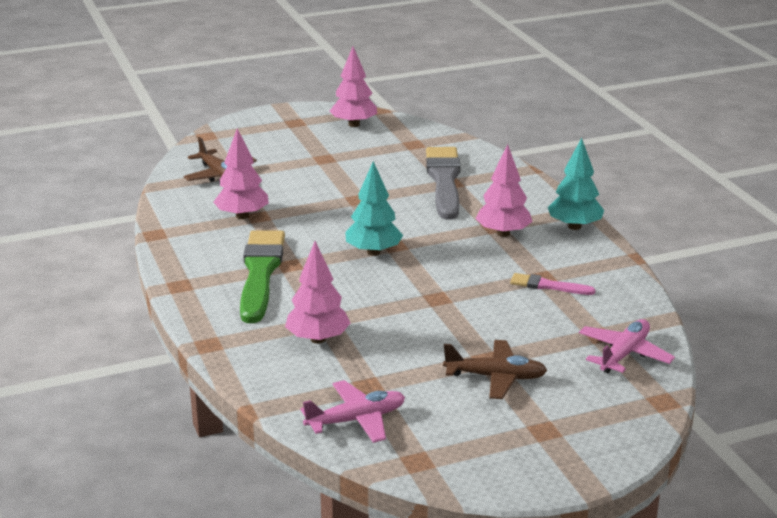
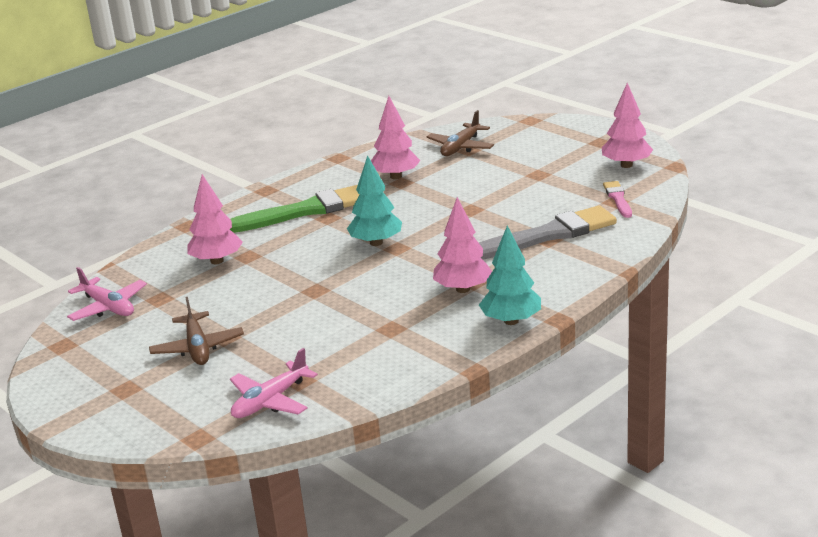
camera: 70 degrees right, 0 degrees up
pink brush [510,273,595,295] -> pink brush moved to [603,181,632,218]
pink plane [579,319,675,374] -> pink plane turned 120 degrees clockwise [230,348,318,418]

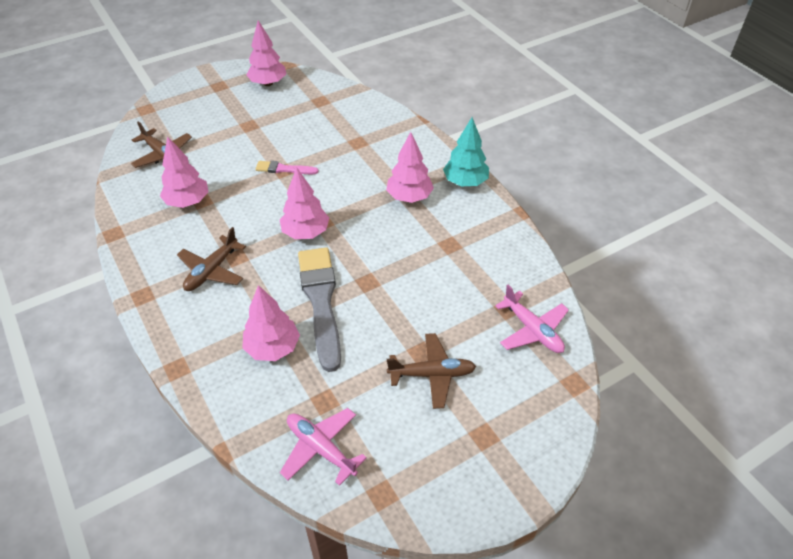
camera: 80 degrees left, 20 degrees up
pink plane [67,267,147,321] -> pink plane turned 105 degrees counterclockwise [280,408,367,486]
green brush [230,185,359,233] -> brown plane [177,227,246,291]
turquoise tree [347,155,402,246] -> pink tree [280,167,329,239]
grey brush [479,206,617,259] -> grey brush moved to [298,247,341,372]
pink brush [603,181,632,218] -> pink brush moved to [256,161,318,174]

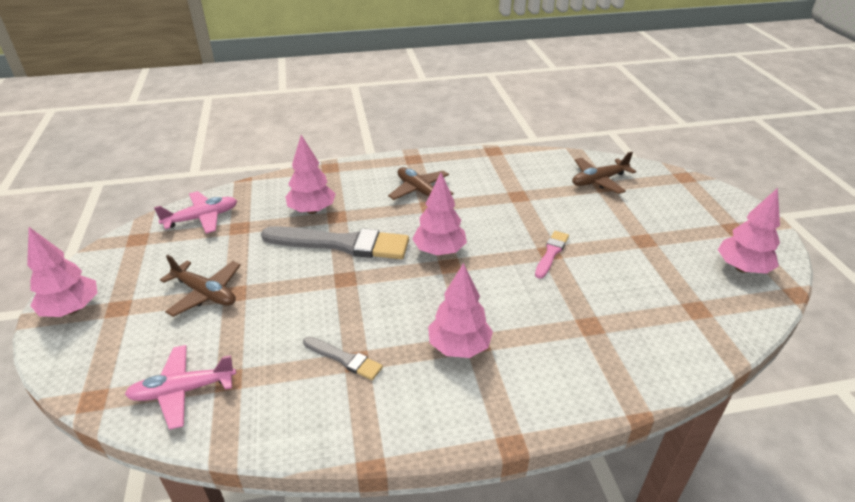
camera: 110 degrees right, 10 degrees down
pink tree [160,136,209,208] -> pink tree moved to [27,227,97,317]
brown plane [387,333,476,409] -> brown plane turned 75 degrees counterclockwise [160,254,241,317]
turquoise tree [443,117,489,186] -> none
none -> grey brush [303,336,383,380]

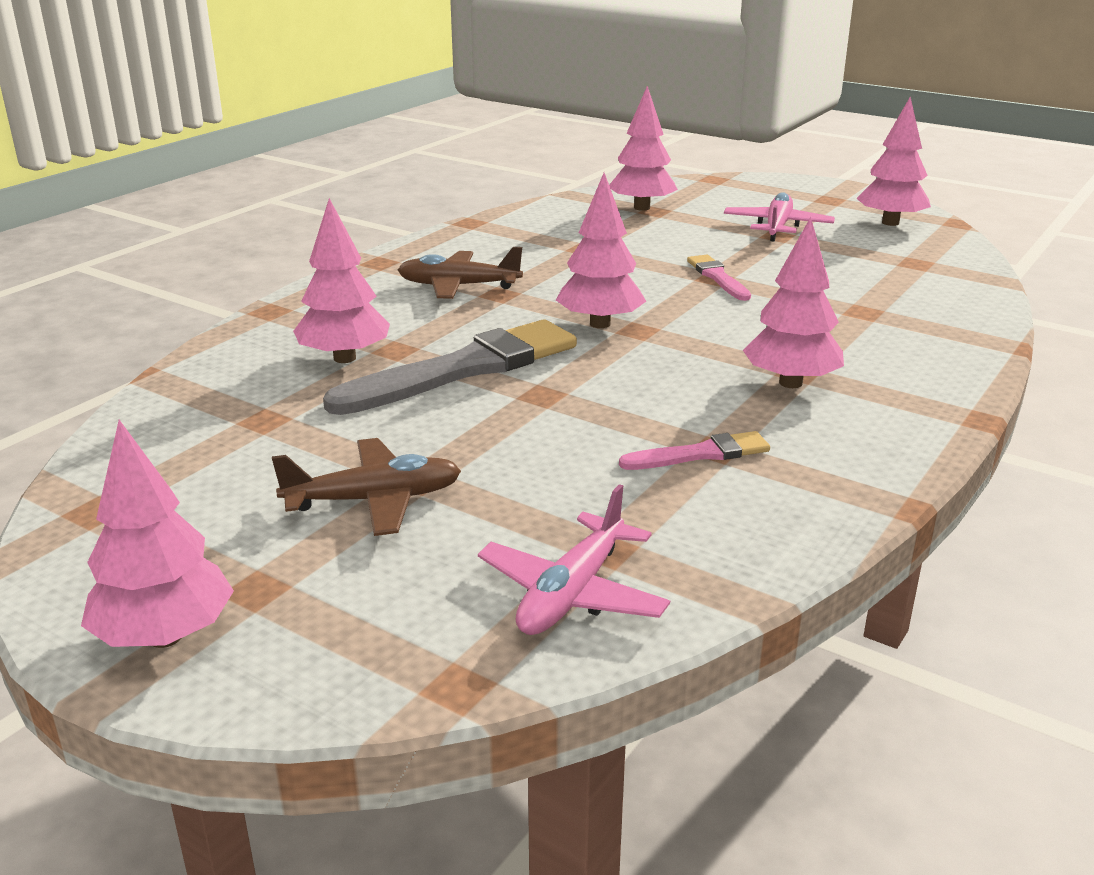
camera: 45 degrees left, 10 degrees down
pink plane [154,191,237,234] -> pink plane moved to [724,192,835,242]
grey brush [303,336,383,380] -> pink brush [619,431,770,470]
brown plane [572,152,636,194] -> pink tree [609,86,678,211]

